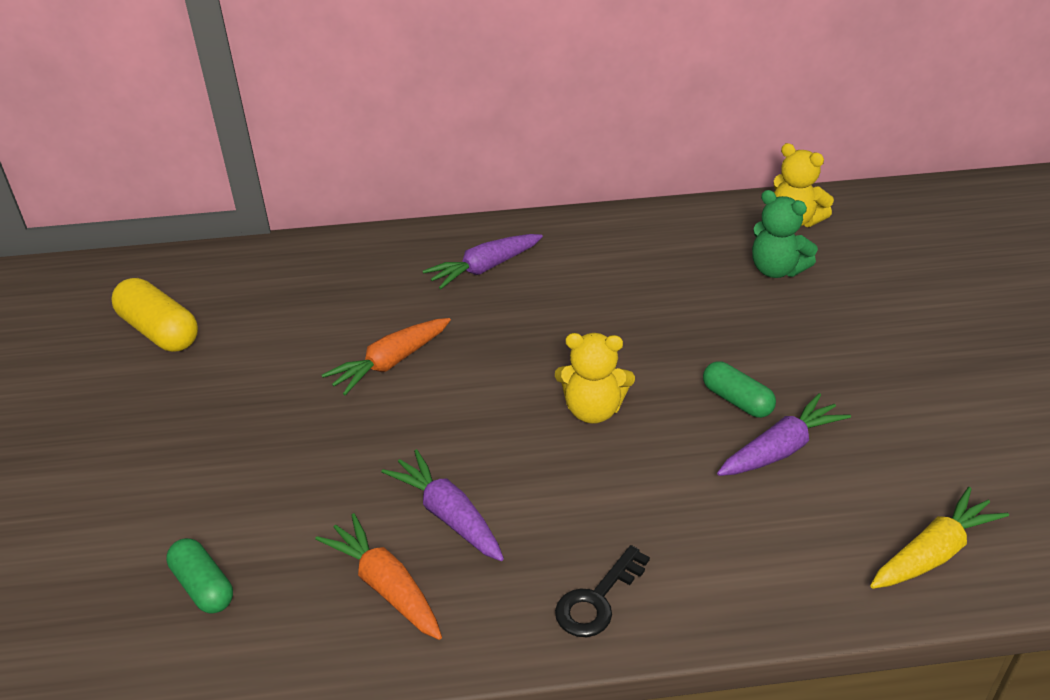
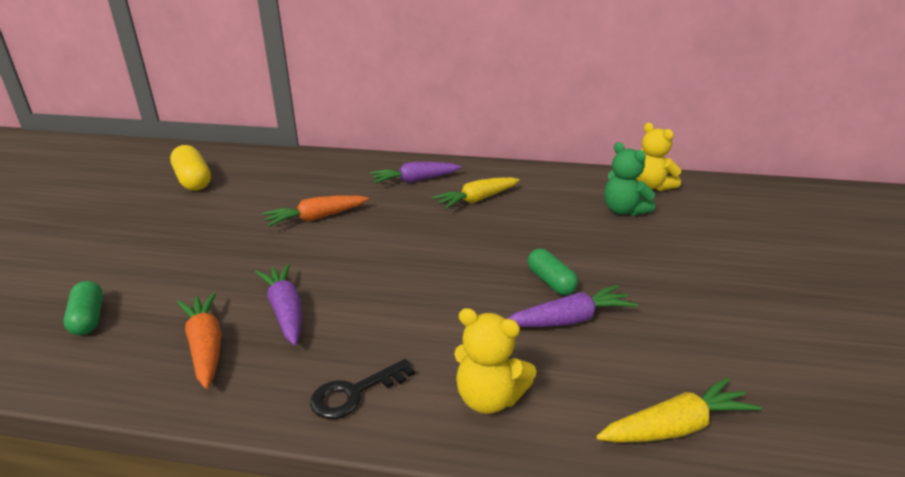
camera: 15 degrees right, 10 degrees down
yellow teddy bear [555,333,635,424] -> yellow teddy bear moved to [454,308,537,414]
none -> yellow carrot [432,177,520,209]

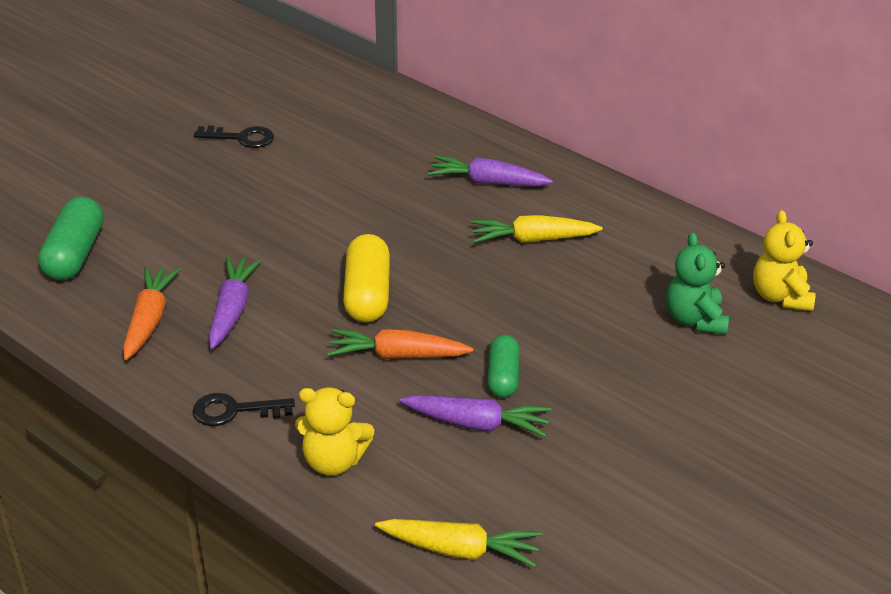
camera: 30 degrees right, 10 degrees up
green capsule [63,281,103,335] -> green capsule [38,197,104,281], size x1.55
yellow capsule [170,145,211,191] -> yellow capsule moved to [343,234,390,323]
orange carrot [262,195,369,227] -> orange carrot moved to [328,329,473,359]
yellow teddy bear [454,308,537,414] -> yellow teddy bear turned 45 degrees counterclockwise [295,387,374,476]
none -> black key [194,126,274,148]

